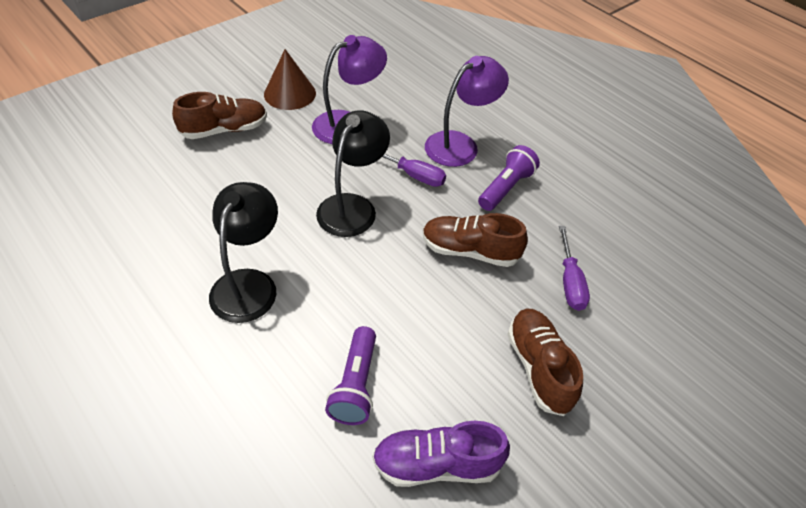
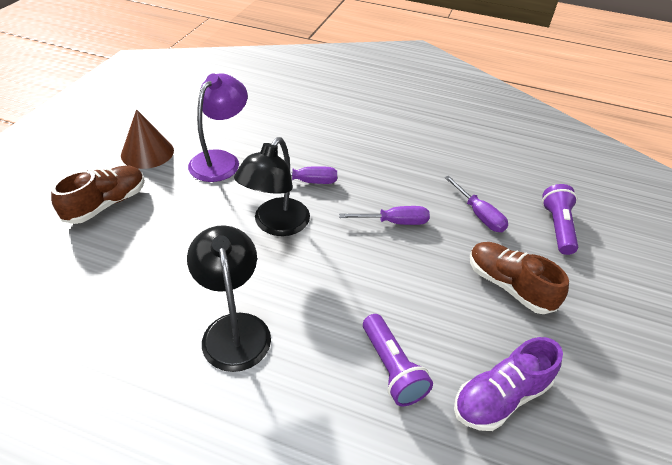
camera: 30 degrees left, 5 degrees down
black lamp [316,110,390,237] -> black lamp turned 150 degrees counterclockwise [234,137,310,236]
brown shoe [423,213,528,267] -> purple screwdriver [339,206,430,225]
purple lamp [425,56,509,167] -> none
purple flashlight [478,145,540,211] -> purple flashlight moved to [542,184,578,255]

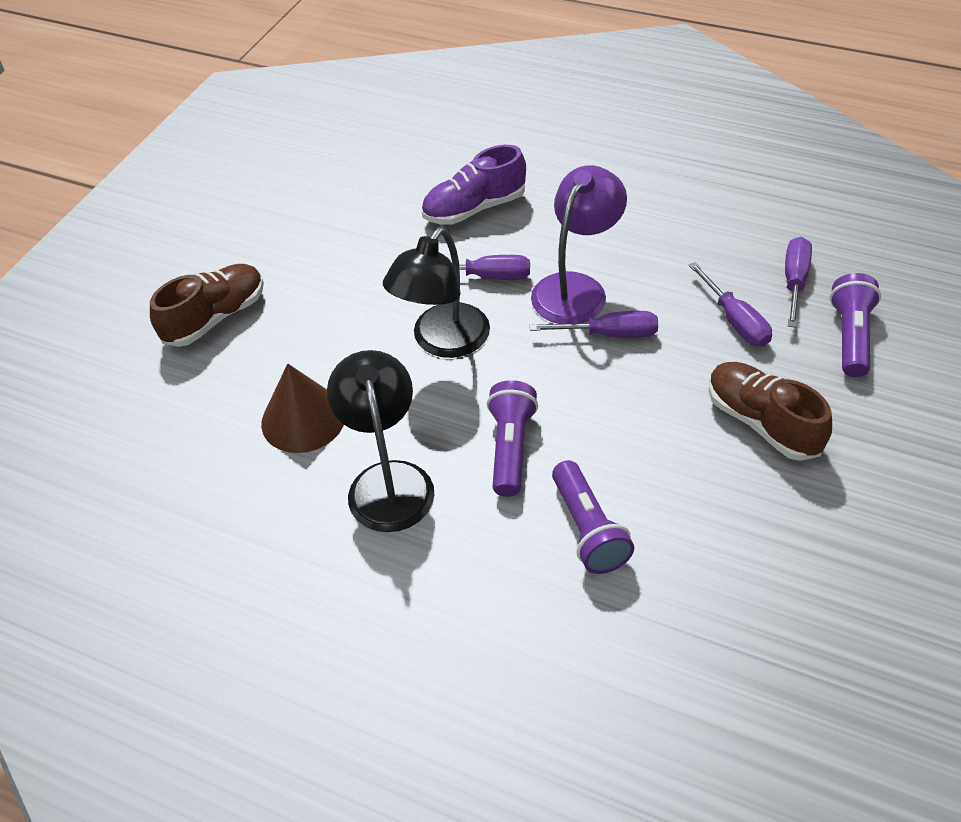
camera: 10 degrees right, 5 degrees up
brown cone [121,109,174,169] -> brown cone moved to [261,364,344,453]
purple lamp [188,73,248,182] -> purple lamp moved to [531,165,627,324]
purple shoe [454,337,563,431] -> purple shoe moved to [422,145,526,225]
none -> purple flashlight [487,380,538,497]
none -> purple screwdriver [785,237,812,328]

